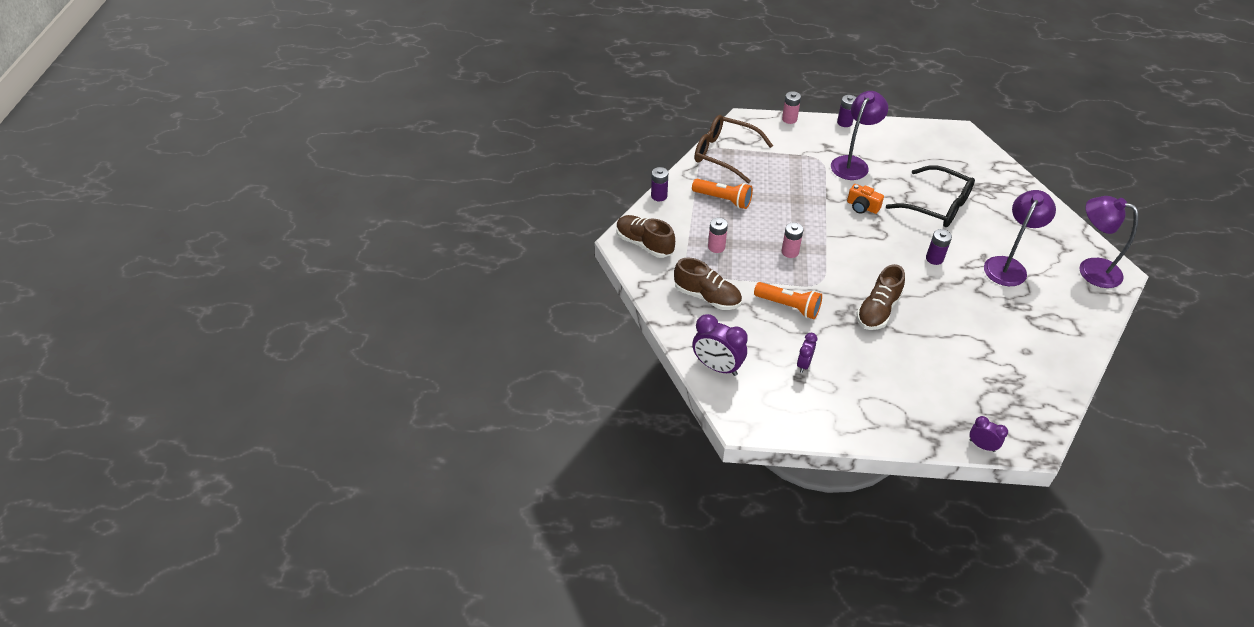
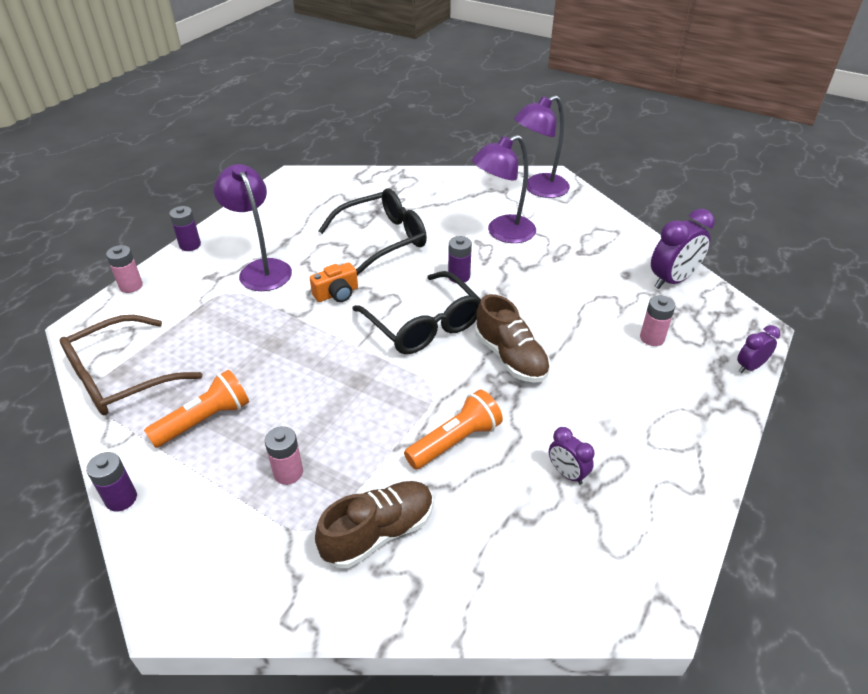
camera: 65 degrees left, 5 degrees down
brown shoe [616,215,675,258] -> none
purple clock [692,314,748,376] -> purple clock moved to [651,209,715,289]
pink battery [782,222,804,258] -> pink battery moved to [640,295,675,346]
purple lamp [984,190,1056,286] -> purple lamp turned 90 degrees counterclockwise [472,135,536,243]
none -> black glasses [353,271,481,354]

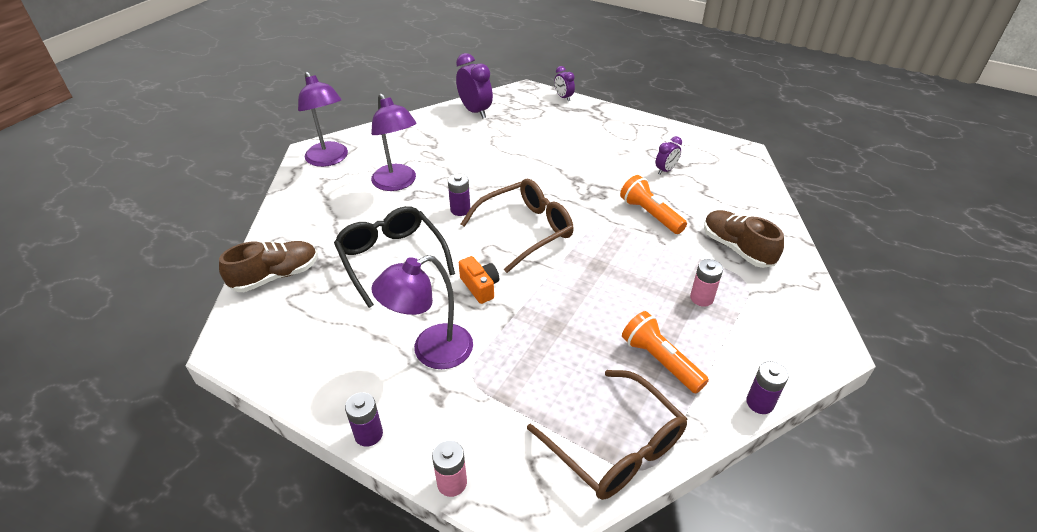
camera: 90 degrees left, 0 degrees up
black glasses [353,271,481,354] -> brown glasses [461,179,574,273]
brown shoe [475,294,550,383] -> brown shoe moved to [219,241,318,292]
pink battery [640,295,675,346] -> none

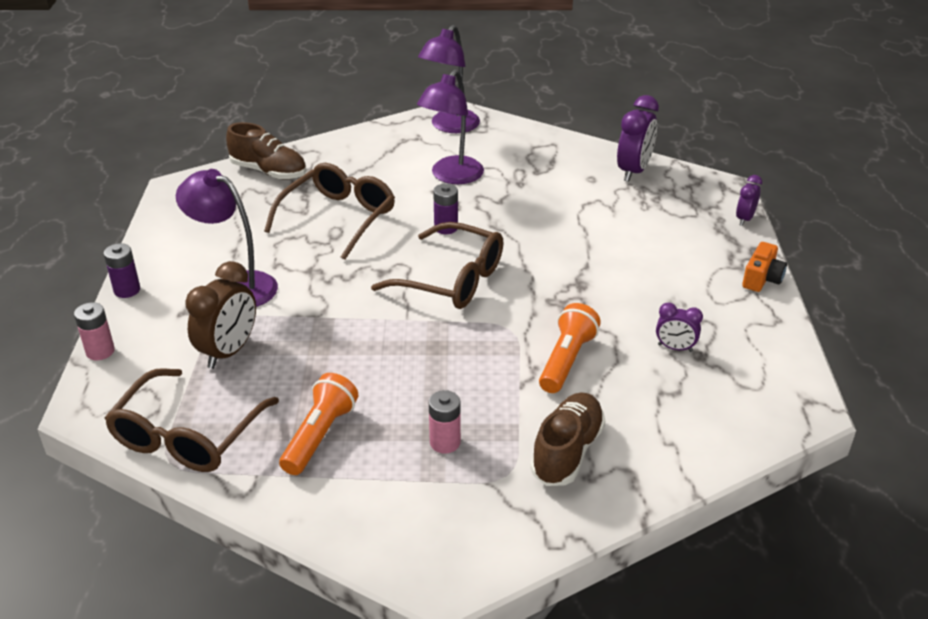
camera: 60 degrees right, 5 degrees down
black glasses [334,206,455,308] -> brown glasses [264,163,395,260]
orange camera [459,256,499,304] -> orange camera moved to [742,242,787,292]
purple battery [746,361,789,414] -> none
none -> brown clock [185,261,256,369]

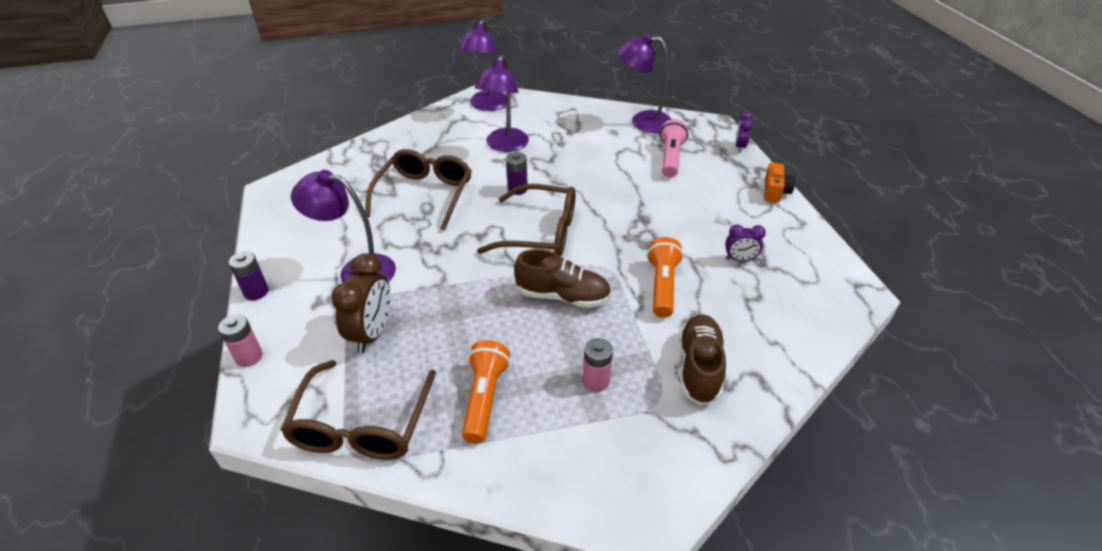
camera: 15 degrees left, 5 degrees up
brown shoe [226,122,306,180] -> brown shoe moved to [514,249,611,308]
purple clock [617,95,659,182] -> purple lamp [617,34,672,133]
none -> pink flashlight [659,119,688,177]

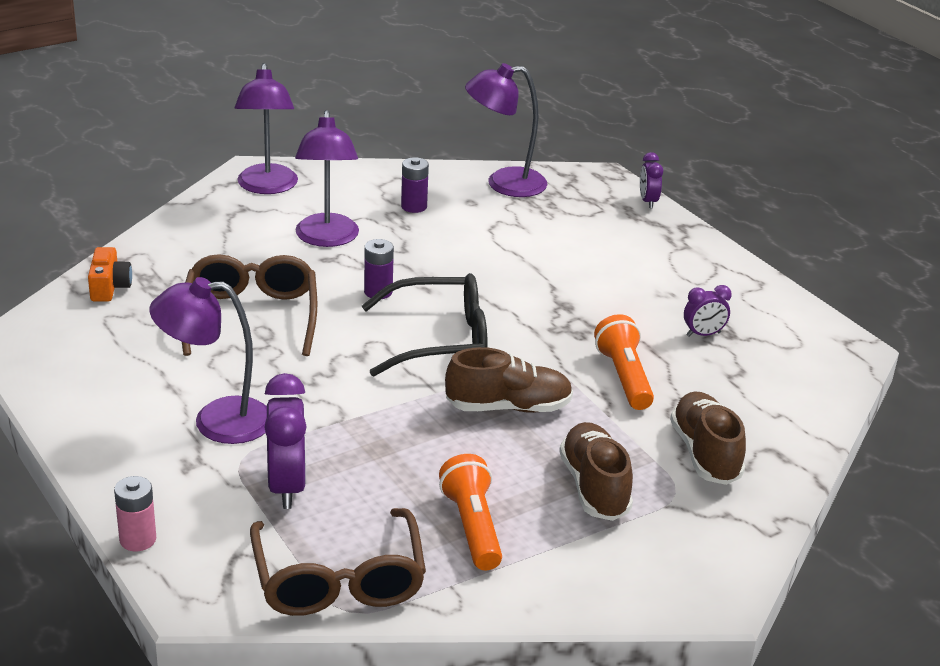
camera: 20 degrees left, 10 degrees down
purple battery [229,251,268,300] -> purple battery moved to [401,157,429,213]
brown clock [331,253,391,353] -> purple clock [264,373,307,509]
brown glasses [477,184,576,256] -> black glasses [362,273,488,376]
pink battery [583,338,613,392] -> brown shoe [559,422,633,521]
pink flashlight [659,119,688,177] -> none
orange camera [765,163,796,203] -> orange camera moved to [88,247,132,302]

